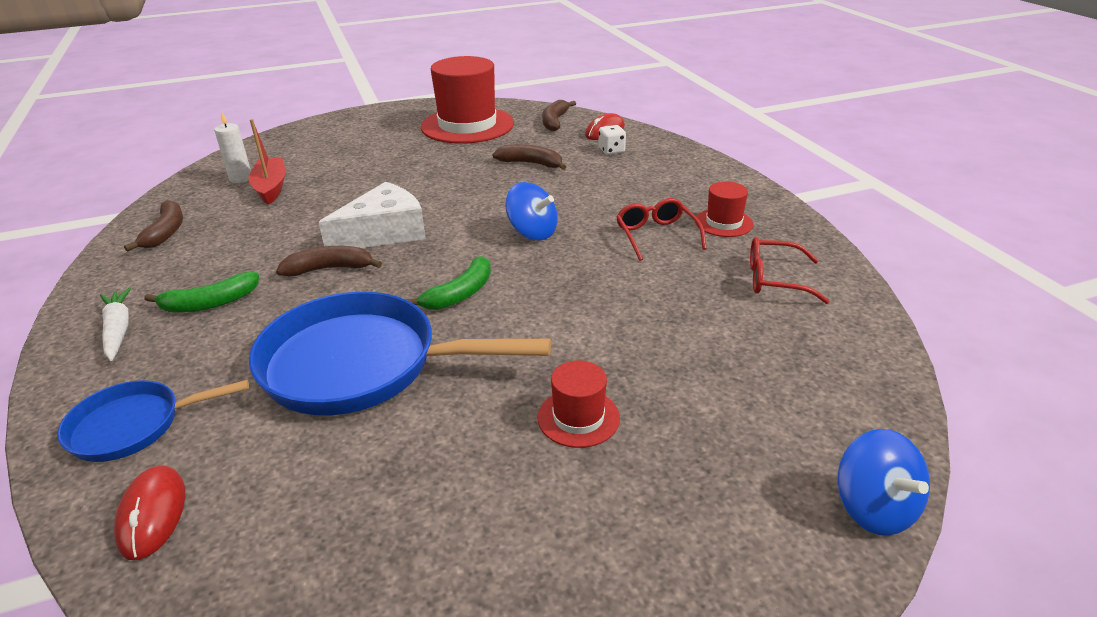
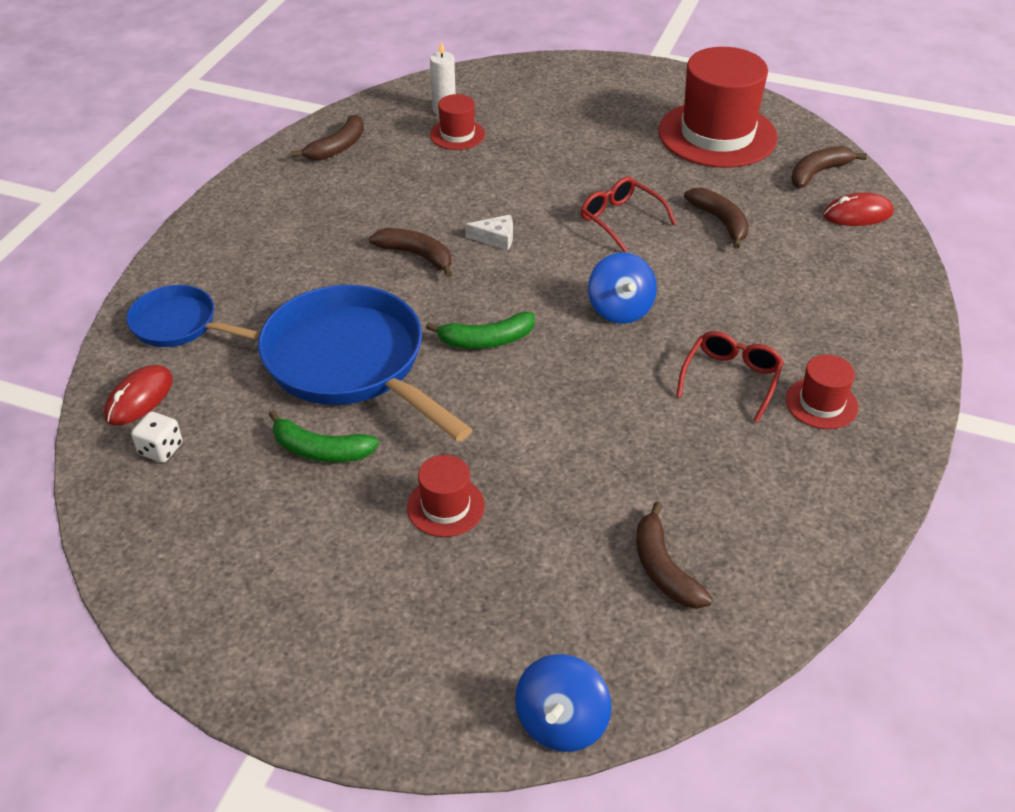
camera: 40 degrees right, 10 degrees up
white carrot [100,288,131,361] -> none
green banana [144,272,259,312] -> green banana moved to [269,410,379,462]
red boat [249,119,286,205] -> red hat [430,94,485,150]
white cheese [319,182,426,248] -> white cheese [465,215,513,250], size x0.46
white dice [599,125,626,154] -> white dice moved to [131,412,183,463]
red glasses [750,237,830,304] -> red glasses moved to [581,177,676,253]
none -> brown banana [636,502,713,609]

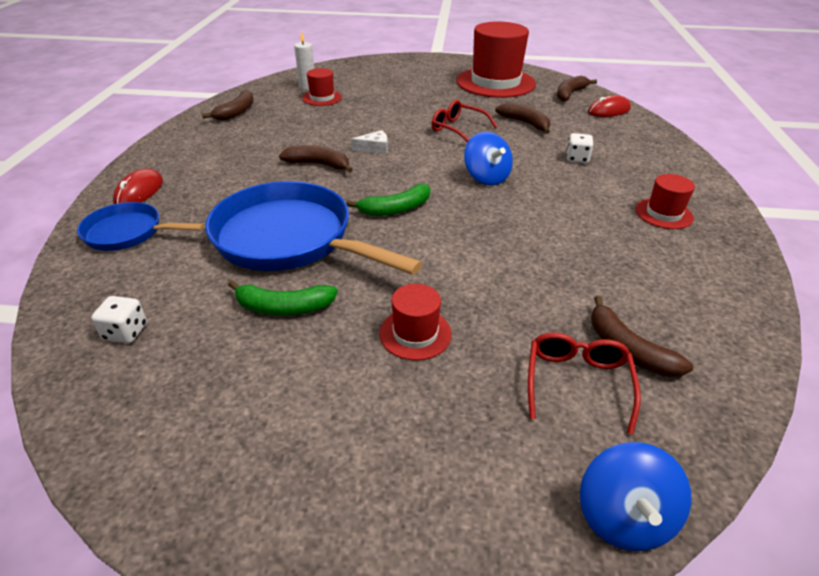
camera: 15 degrees left, 5 degrees down
red mouse [104,365,173,425] -> red mouse moved to [113,169,163,204]
red glasses [676,331,784,422] -> red glasses moved to [528,333,641,435]
none -> white dice [566,133,594,163]

